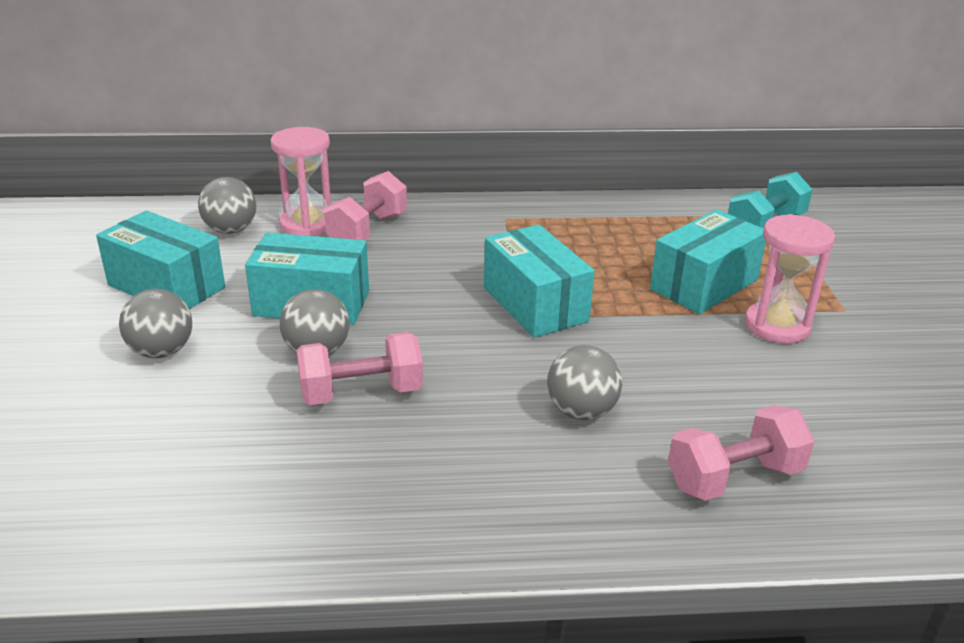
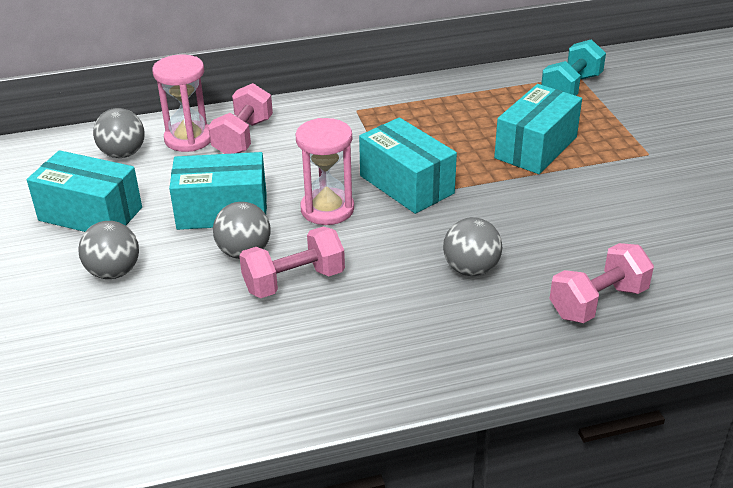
camera: 10 degrees left, 5 degrees up
pink hourglass [745,214,835,344] -> pink hourglass moved to [296,118,354,225]

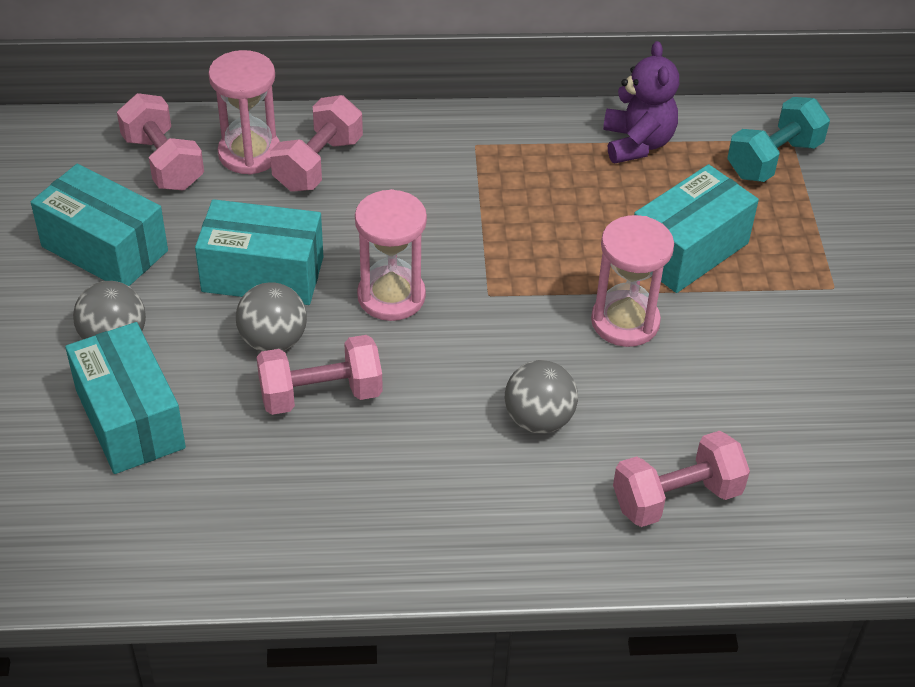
camera: 10 degrees right, 10 degrees up
grey ball [93,108,145,158] -> pink dumbbell [117,93,204,190]
turquoise box [359,117,457,214] -> turquoise box moved to [65,322,186,474]
none -> pink hourglass [591,215,674,347]
none -> purple teddy bear [603,41,679,163]

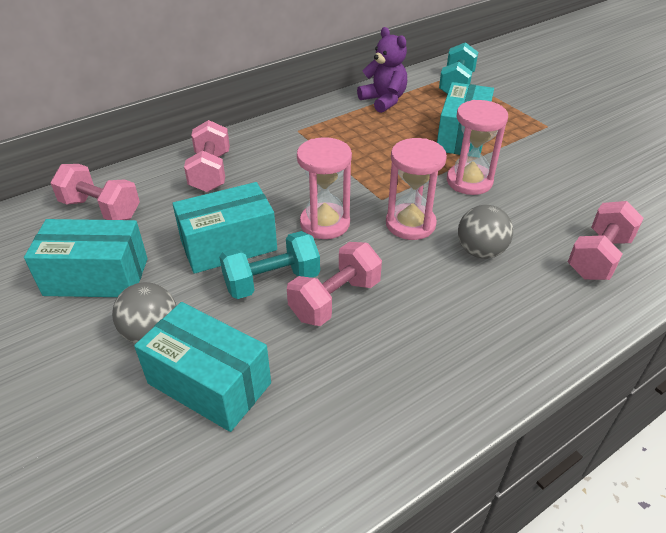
camera: 30 degrees left, 5 degrees down
pink hourglass [208,50,280,175] -> pink hourglass moved to [386,138,447,240]
grey ball [236,282,307,352] -> turquoise dumbbell [219,231,320,299]

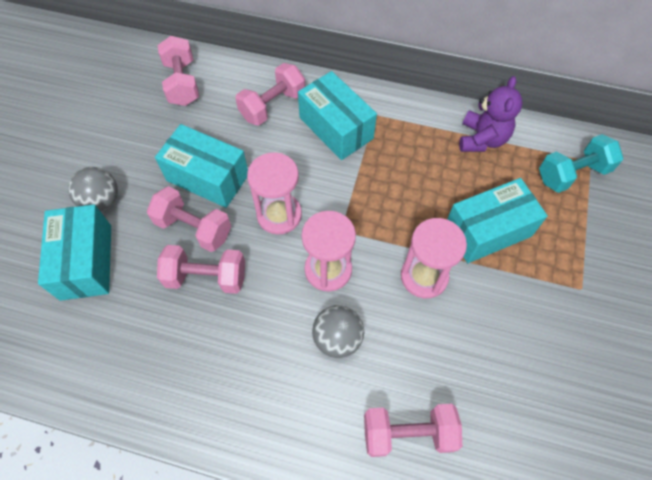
camera: 50 degrees right, 20 degrees up
turquoise box [24,219,148,297] -> turquoise box moved to [298,71,377,160]
turquoise dumbbell [219,231,320,299] -> pink dumbbell [147,186,231,252]

